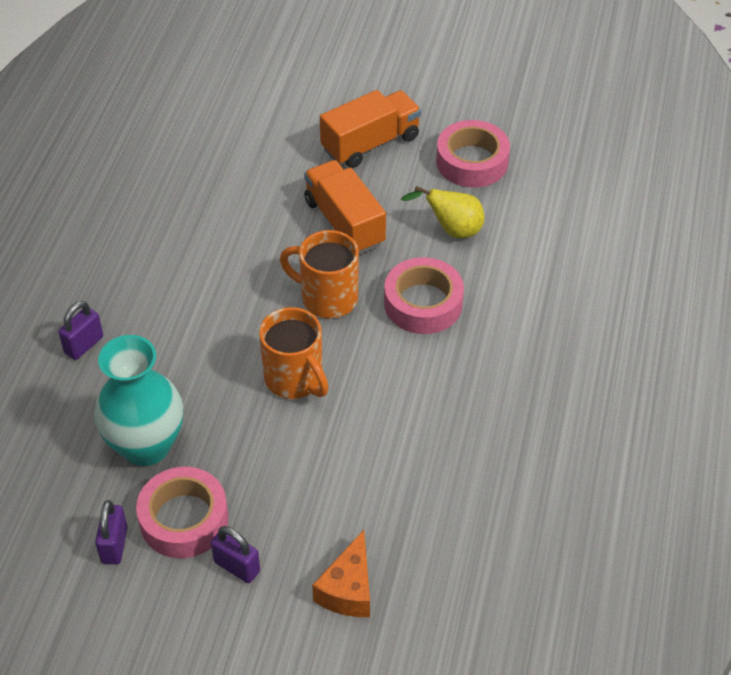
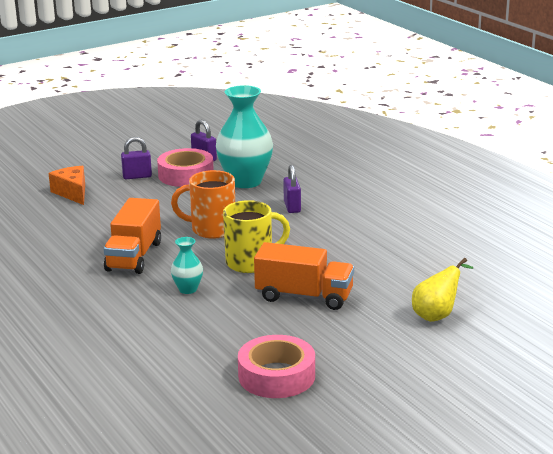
camera: 135 degrees right, 25 degrees down
purple padlock [58,301,103,360] -> purple padlock moved to [283,165,301,213]
orange mug [280,230,359,319] -> yellow mug [223,200,290,273]
orange truck [320,90,421,168] -> orange truck moved to [104,198,161,274]
pink tape [384,257,464,334] -> turquoise vase [171,237,203,294]
yellow pear [401,186,484,238] -> yellow pear moved to [412,258,473,322]

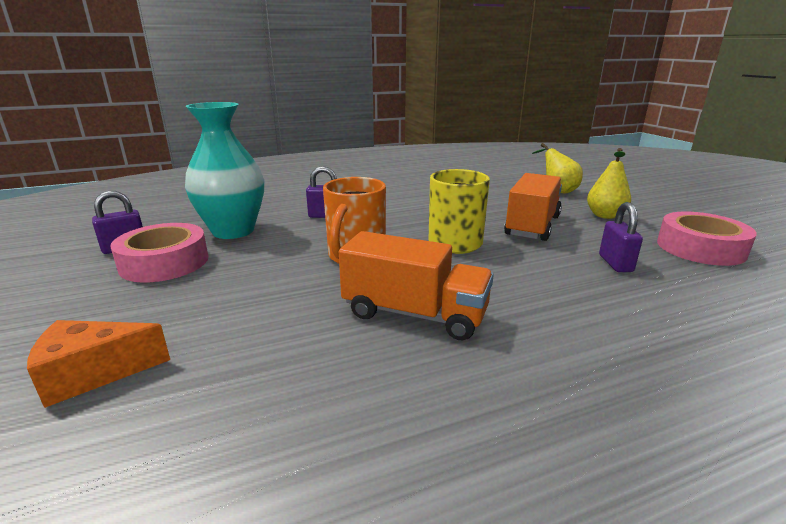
camera: 80 degrees left, 0 degrees up
purple padlock [121,137,152,179] -> purple padlock moved to [599,202,643,272]
turquoise vase [171,237,203,294] -> none
none -> yellow pear [587,148,631,219]

